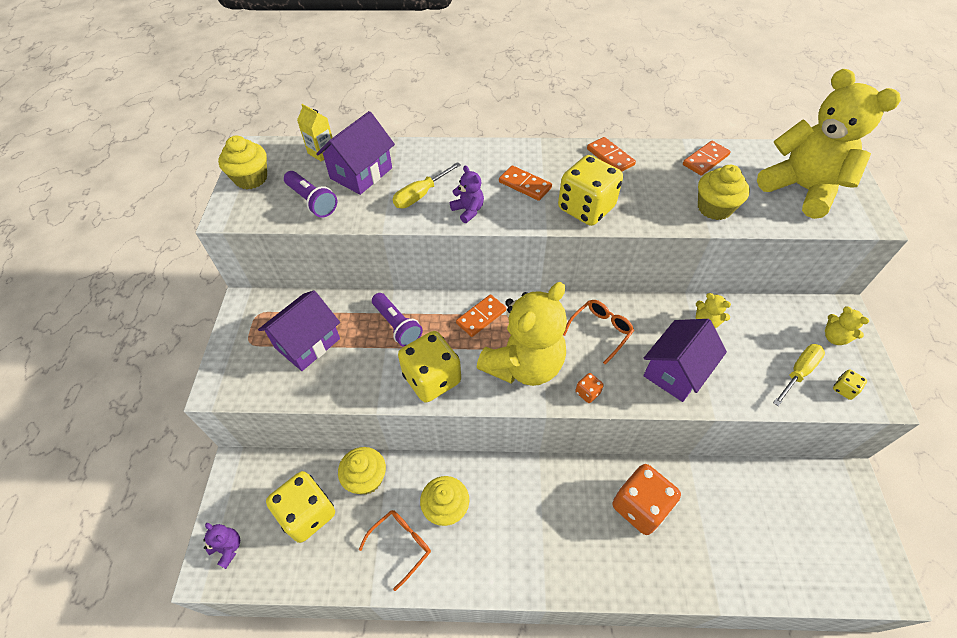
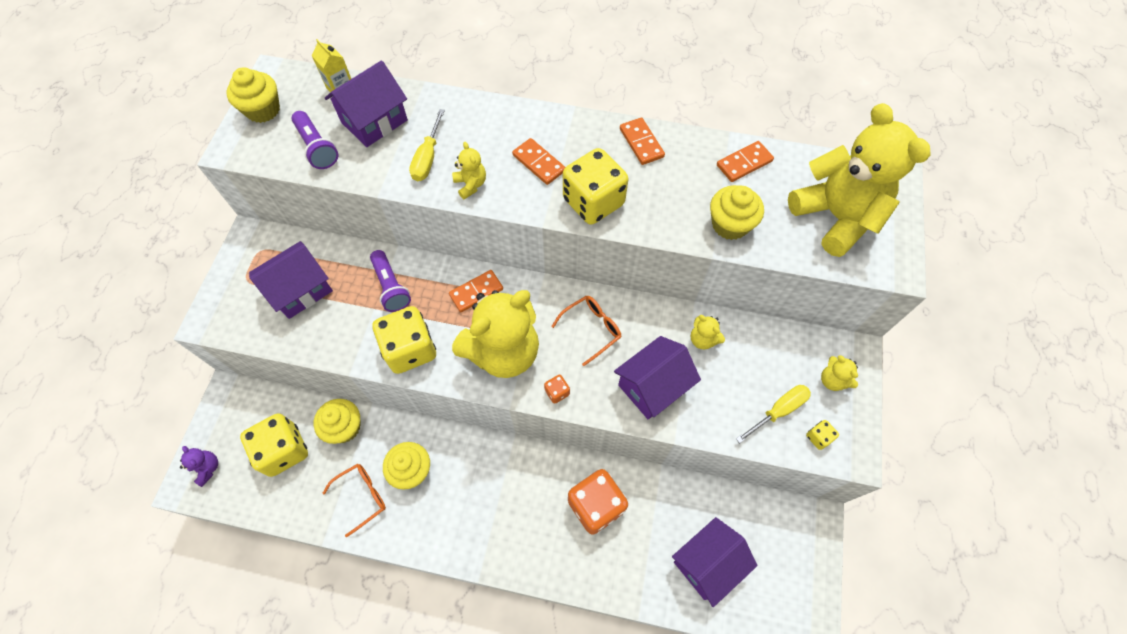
camera: 10 degrees right, 10 degrees up
yellow screwdriver [393,162,461,208] -> yellow screwdriver turned 45 degrees counterclockwise [409,109,445,181]
purple teddy bear [450,166,484,223] -> yellow teddy bear [452,142,486,199]
none -> purple house [672,517,758,607]

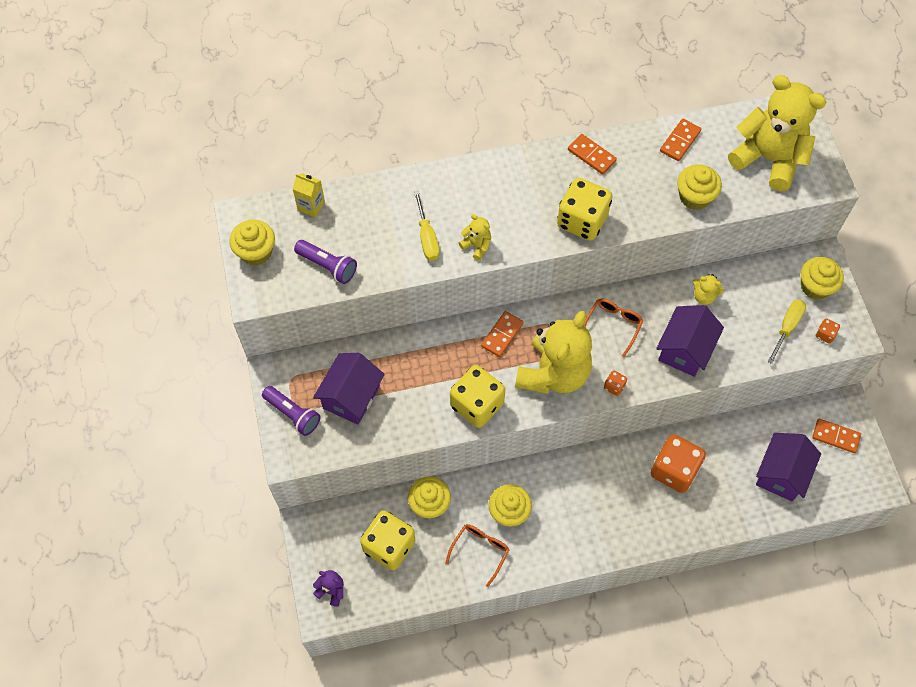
camera: 25 degrees left, 0 degrees up
purple house [325,60,408,147] -> none
purple flashlight [370,250,411,312] -> purple flashlight moved to [262,386,320,436]
orange domino [512,138,565,185] -> orange domino moved to [812,419,861,453]
yellow dice [806,420,839,450] -> orange dice [816,319,840,344]
yellow teddy bear [821,355,858,391] -> yellow cupcake [801,257,844,300]

